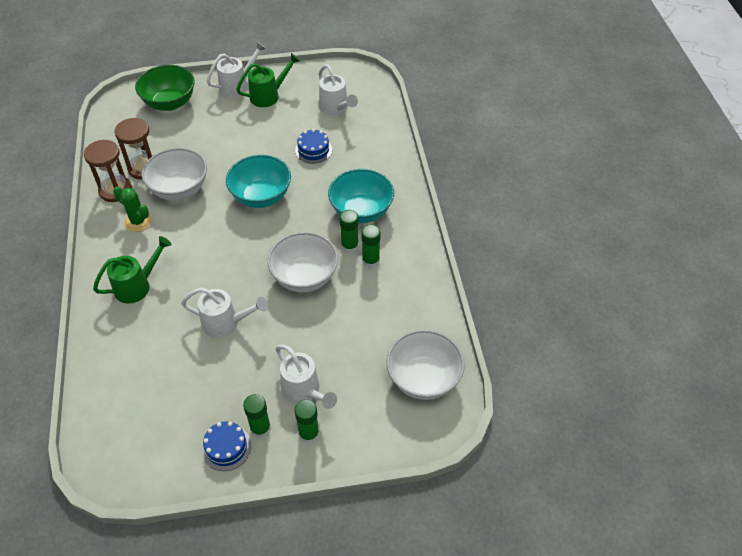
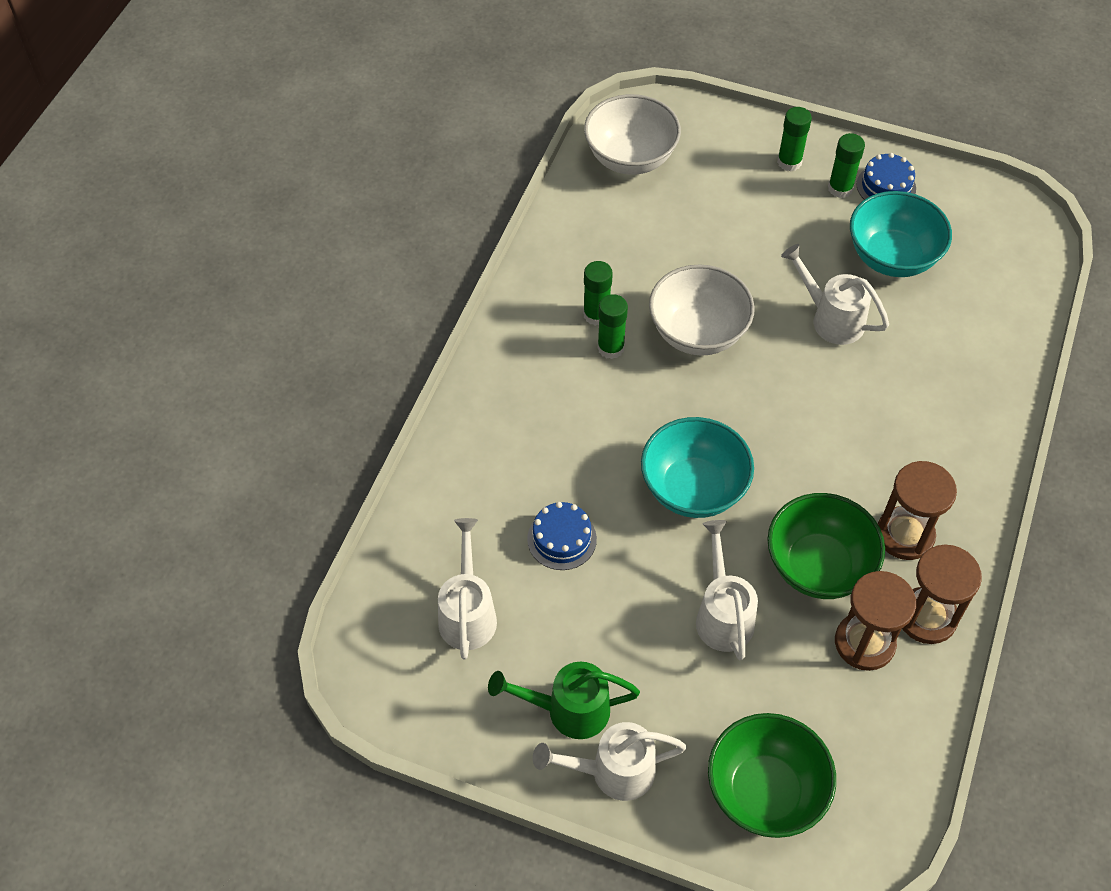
camera: 150 degrees left, 5 degrees up
green watering can [93,236,172,303] -> none
green cactus [113,187,152,232] -> brown hourglass [878,461,957,560]
white bowl [142,148,207,201] -> green bowl [767,493,885,599]
white watering can [276,345,337,409] -> white watering can moved to [696,520,758,660]
turquoise bowl [328,169,394,223] -> turquoise bowl moved to [850,191,952,277]

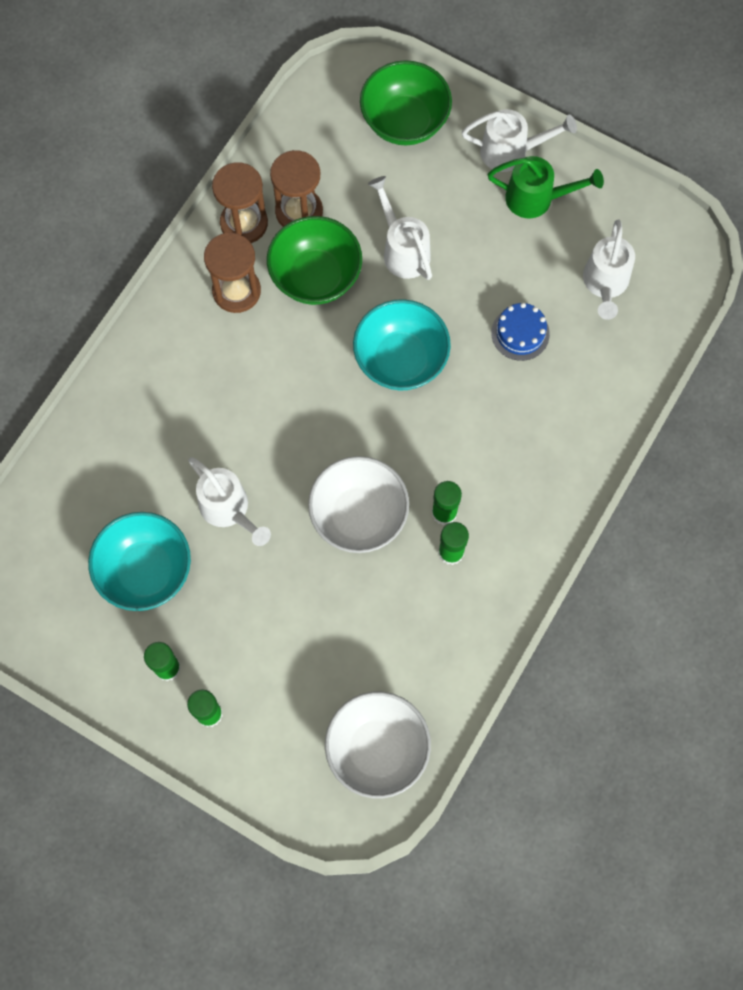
camera: 170 degrees left, 15 degrees up
white watering can [696,520,758,660] -> white watering can turned 150 degrees clockwise [368,176,432,280]
blue cake [856,153,916,200] -> none

